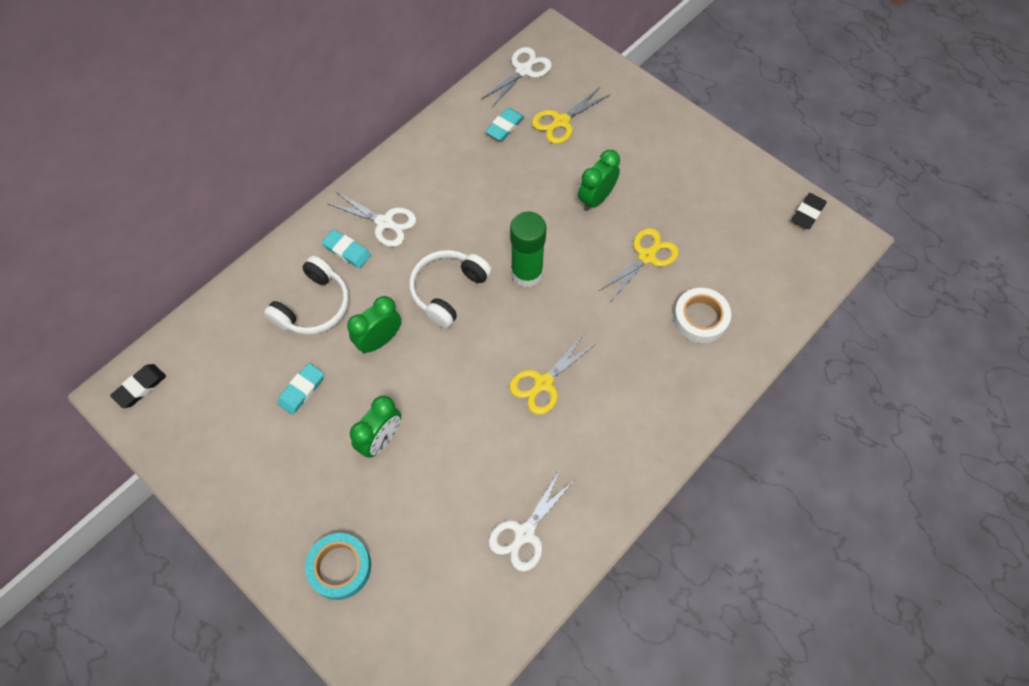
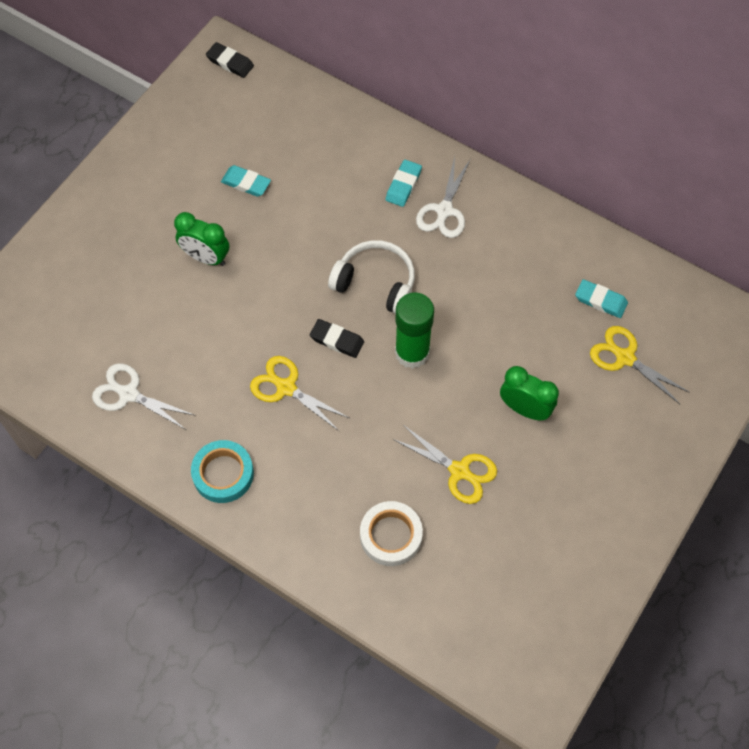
camera: 80 degrees right, 0 degrees up
white headphones [264,256,349,335] -> none
turquoise tape [305,533,371,600] -> turquoise tape moved to [191,440,254,503]
green clock [347,296,401,353] -> none
white scissors [481,47,552,107] -> none
black eraser [792,193,827,229] -> black eraser moved to [310,319,364,358]

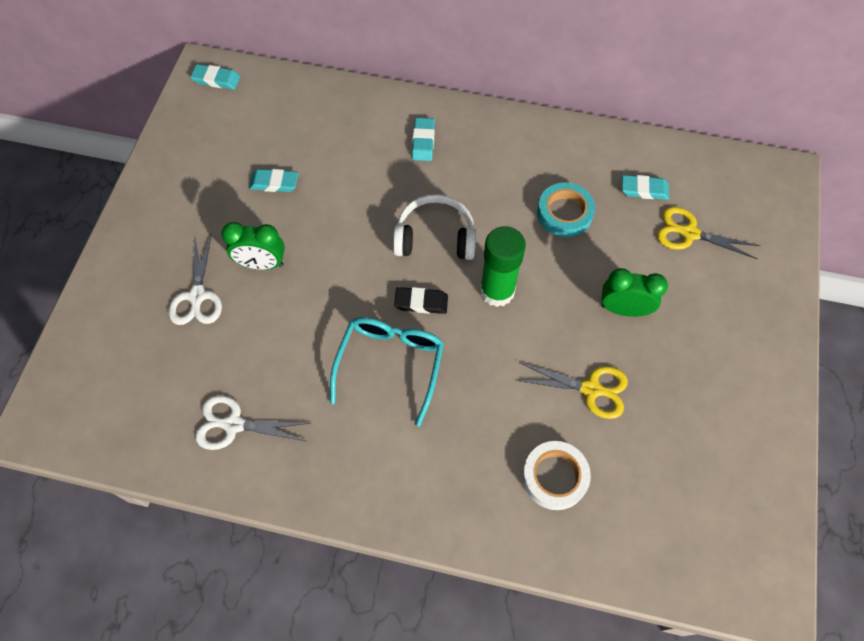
camera: 20 degrees left, 0 degrees up
turquoise tape [191,440,254,503] -> turquoise tape moved to [537,182,595,237]
black eraser [206,42,254,78] -> turquoise eraser [190,64,240,90]
yellow scissors [250,356,349,431] -> turquoise glasses [330,317,444,426]
white scissors [416,157,470,238] -> white scissors moved to [169,234,222,325]

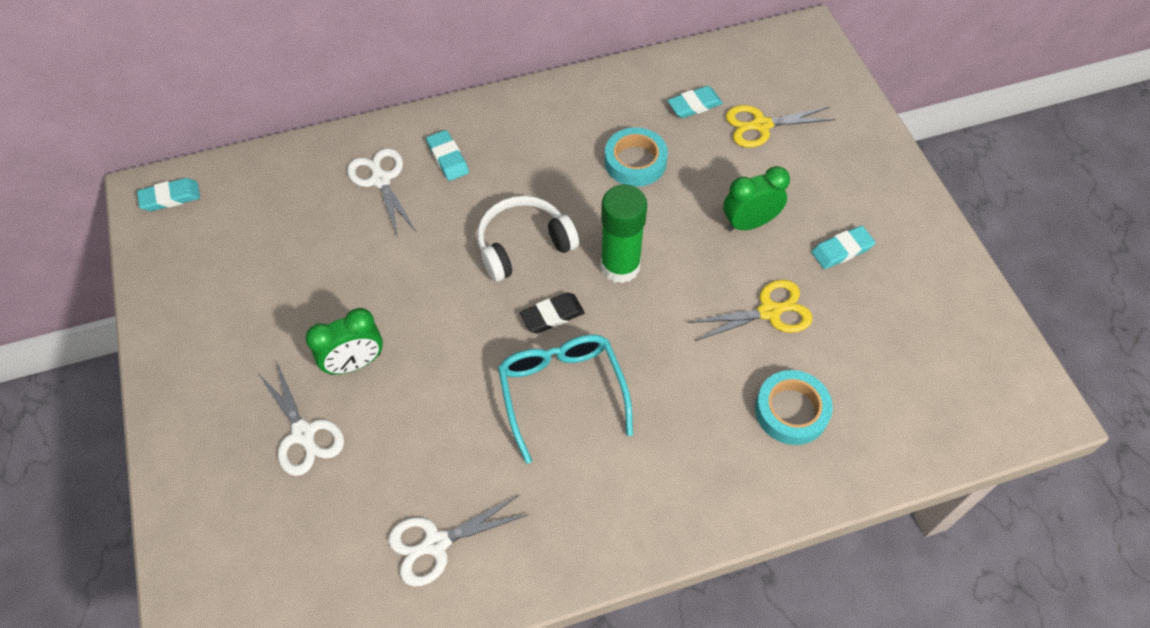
camera: 30 degrees left, 5 degrees down
turquoise eraser [249,169,298,192] -> turquoise eraser moved to [812,226,875,269]
white tape [522,441,591,510] -> turquoise tape [755,370,833,445]
none -> white scissors [347,148,416,238]

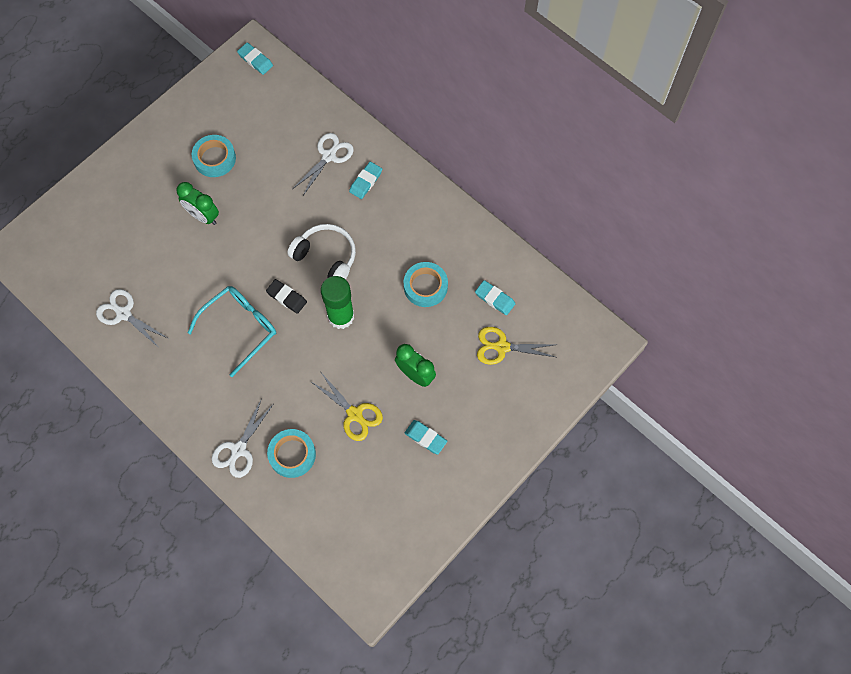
camera: 60 degrees right, 10 degrees up
white scissors [257,361,344,476] -> white scissors moved to [212,398,273,478]
yellow scissors [726,105,836,148] -> yellow scissors turned 45 degrees counterclockwise [477,327,555,365]
none -> turquoise tape [192,135,236,177]

